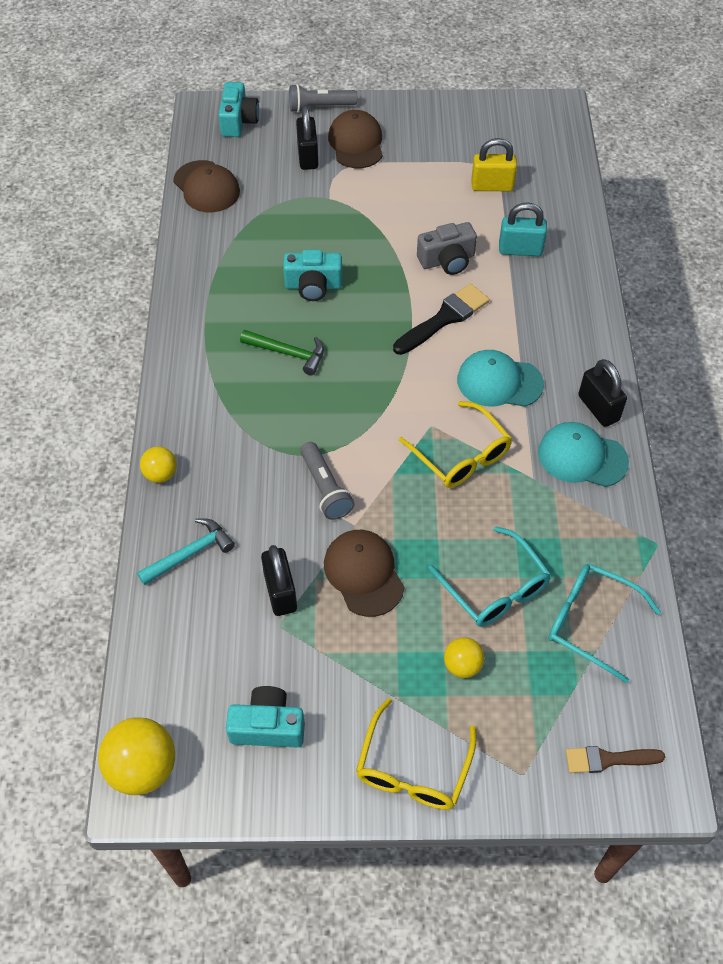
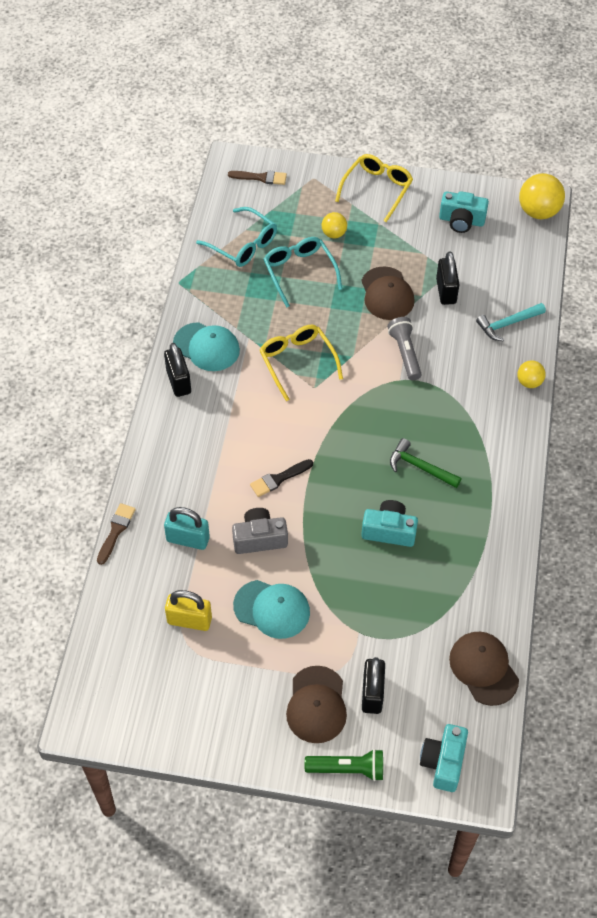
camera: 170 degrees left, 0 degrees up
grey flashlight [289,84,358,113] -> green flashlight [305,749,383,781]
black brush [393,284,490,355] -> black brush [250,459,313,497], size x0.66
turquoise cap [457,350,544,407] -> turquoise cap moved to [233,580,310,639]
none -> brown brush [97,503,136,565]

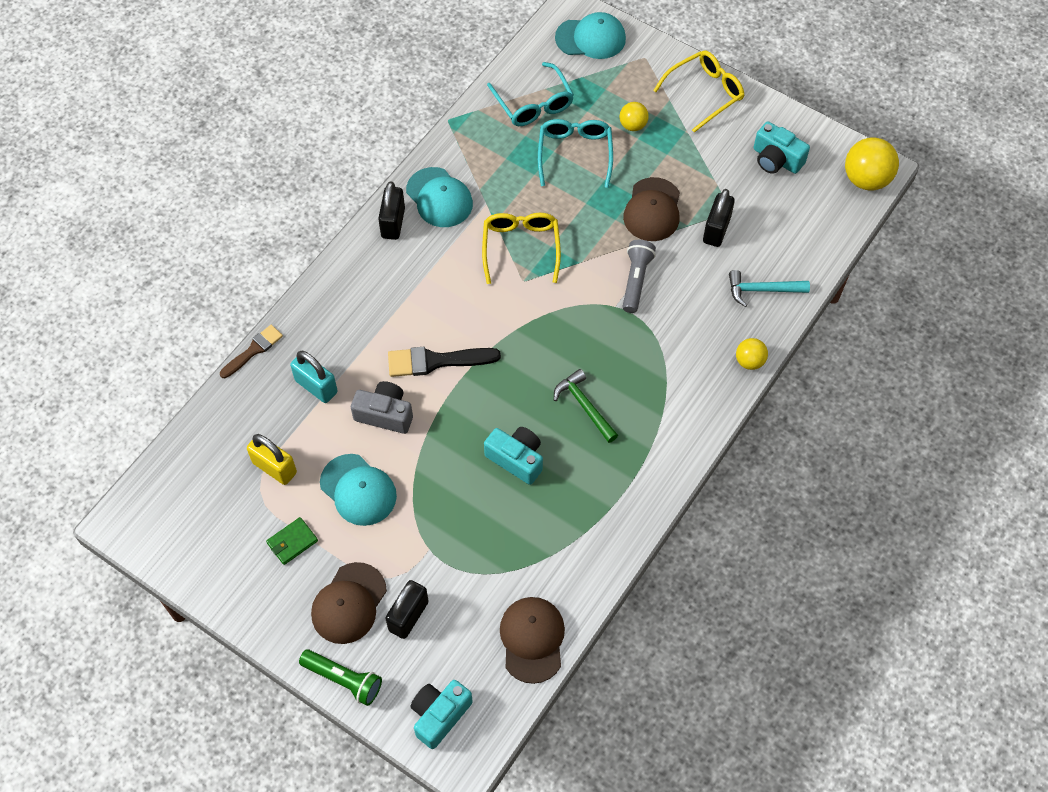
camera: 25 degrees right, 5 degrees up
brown brush [228,170,287,185] -> turquoise cap [555,12,626,59]
black brush [250,459,313,497] -> black brush [388,347,501,377], size x1.51
none -> green wallet [266,517,318,565]

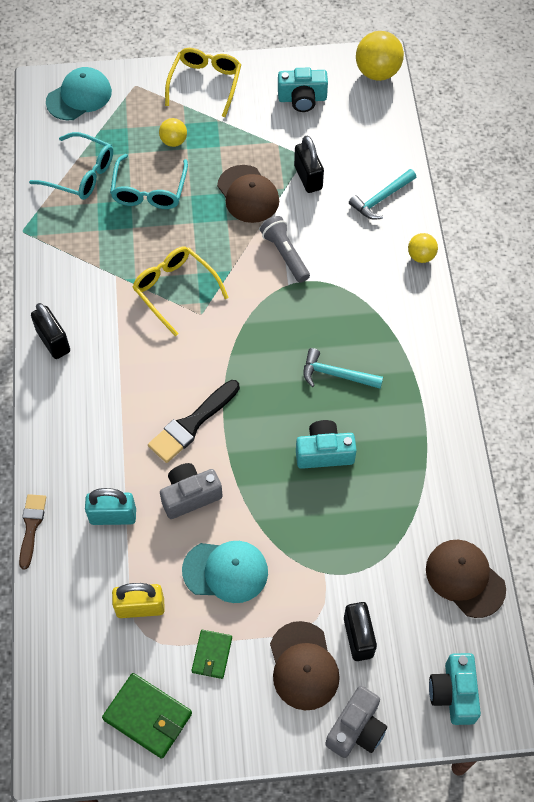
camera: 40 degrees left, 0 degrees up
green flashlight [299,650,382,706] -> grey camera [325,686,387,758]
turquoise cap [406,167,473,227] -> none
turquoise glasses [538,119,613,188] -> turquoise glasses turned 135 degrees counterclockwise [110,154,188,209]
green hammer [554,369,618,443] -> turquoise hammer [303,348,383,389]
none -> green wallet [102,673,192,759]

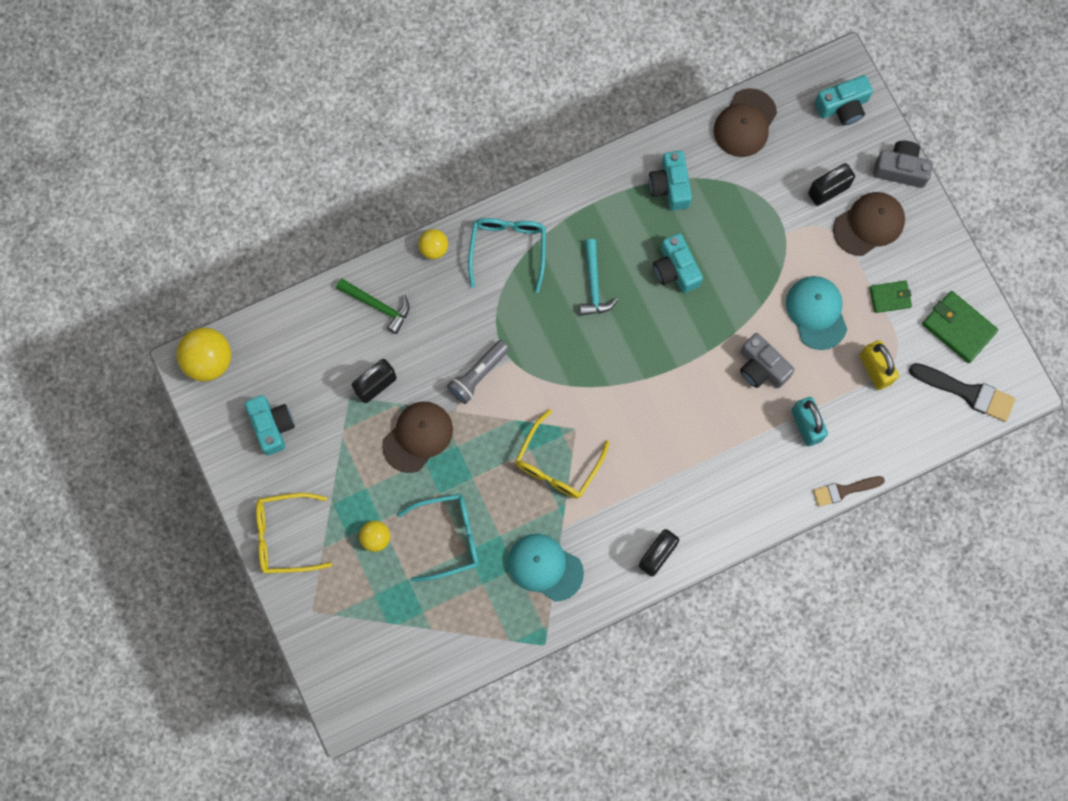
camera: 110 degrees left, 15 degrees up
turquoise glasses [29,132,113,200] -> turquoise glasses moved to [468,218,546,293]
turquoise cap [46,67,112,120] -> turquoise cap moved to [508,534,584,602]
green wallet [102,673,192,759] -> green wallet turned 60 degrees counterclockwise [922,291,998,363]
black brush [148,380,240,463] -> black brush moved to [909,363,1016,422]
turquoise hammer [349,169,416,220] -> green hammer [336,278,410,334]
none -> turquoise camera [649,151,692,211]

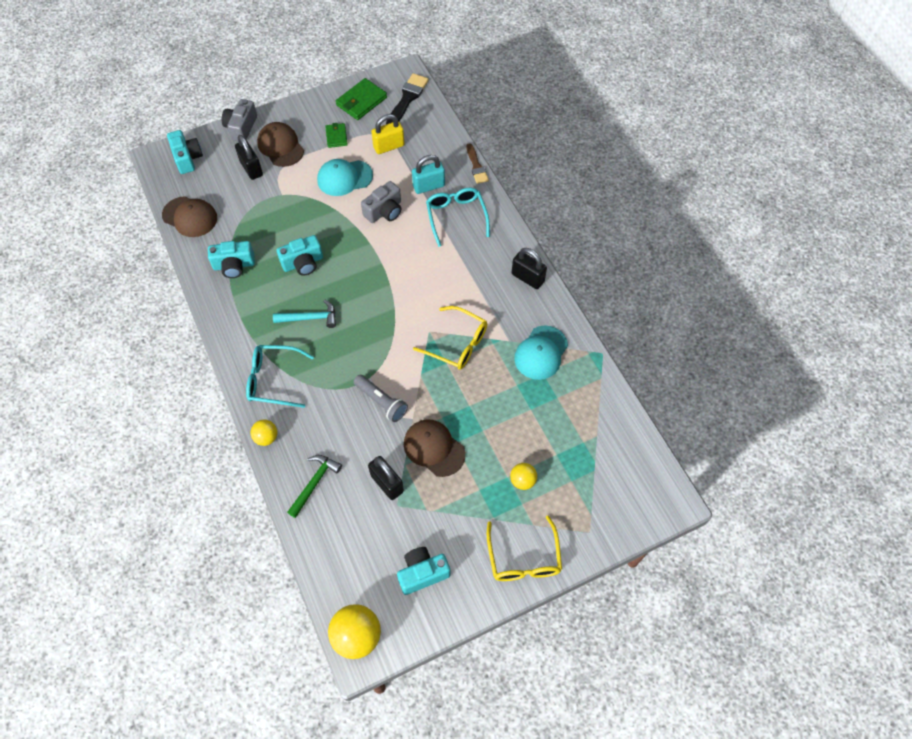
camera: 90 degrees left, 15 degrees down
turquoise glasses [397,494,479,582] -> turquoise glasses moved to [426,188,490,247]

